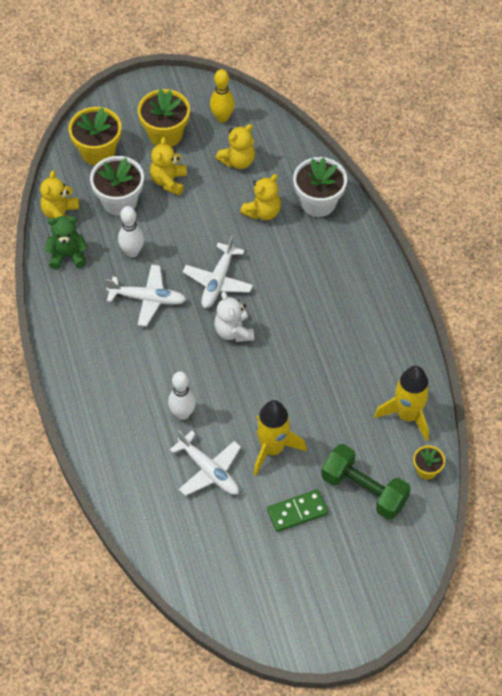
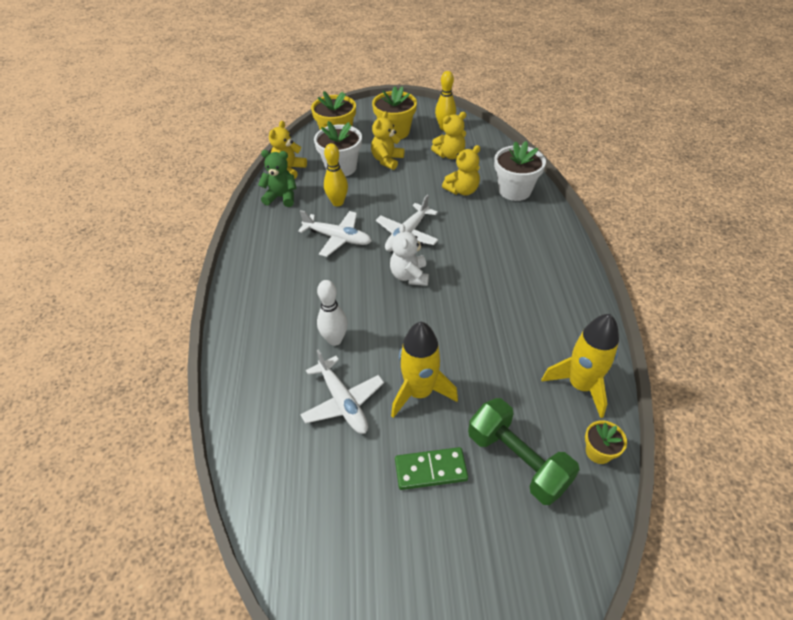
camera: 15 degrees right, 10 degrees down
white bowling pin [118,206,144,257] -> yellow bowling pin [324,143,348,206]

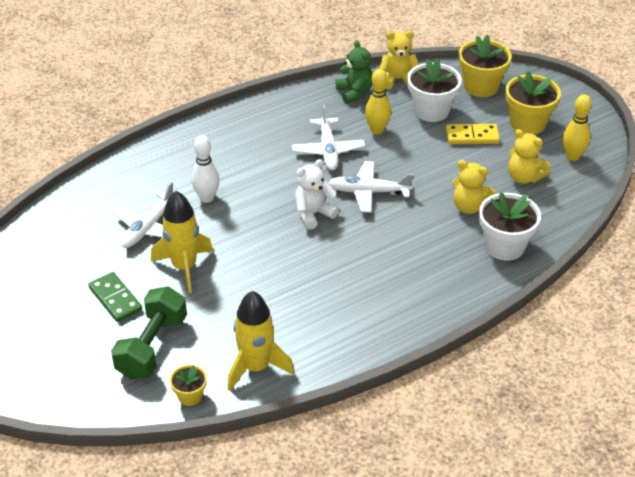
camera: 60 degrees right, 5 degrees down
yellow teddy bear [371,111,404,170] -> yellow domino [446,124,500,144]

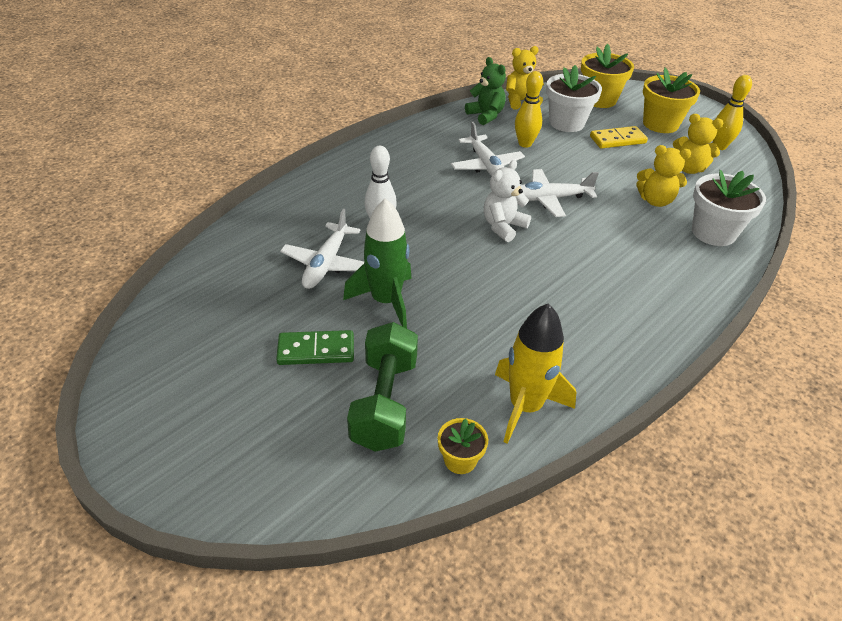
camera: 15 degrees left, 0 degrees up
green domino [88,272,142,322] -> green domino turned 45 degrees counterclockwise [276,330,354,365]
yellow rocket [151,191,213,293] -> green rocket [343,198,412,328]

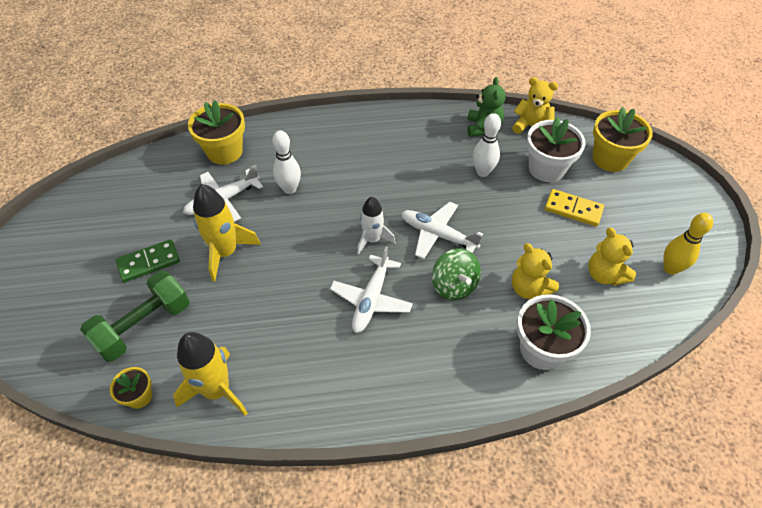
camera: 40 degrees right, 10 degrees up
green domino [276,330,354,365] -> green domino turned 60 degrees counterclockwise [116,239,180,283]
green rocket [343,198,412,328] -> yellow rocket [193,184,261,282]
white plane [451,122,525,176] -> white plane moved to [330,246,413,333]
white teddy bear [484,160,531,242] -> white rocket [357,197,395,255]
yellow bowling pin [515,71,543,148] -> white bowling pin [473,113,501,177]
yellow flower pot [643,68,700,133] -> yellow flower pot moved to [188,100,245,165]
none -> green spinning top [432,249,481,300]

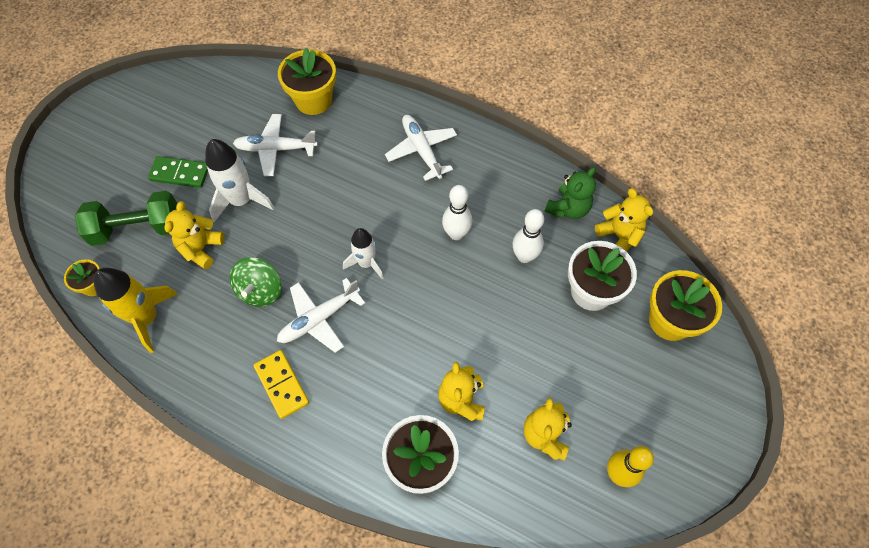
camera: 35 degrees right, 10 degrees up
yellow rocket [193,184,261,282] -> white rocket [205,139,274,222]
white bowling pin [272,131,301,194] -> white bowling pin moved to [442,185,472,240]
white plane [401,202,483,259] -> white plane moved to [385,115,457,181]
green spinning top [432,249,481,300] -> green spinning top moved to [229,257,281,307]
yellow domino [545,189,604,227] -> yellow domino moved to [254,350,309,419]
none -> yellow teddy bear [164,201,225,269]

